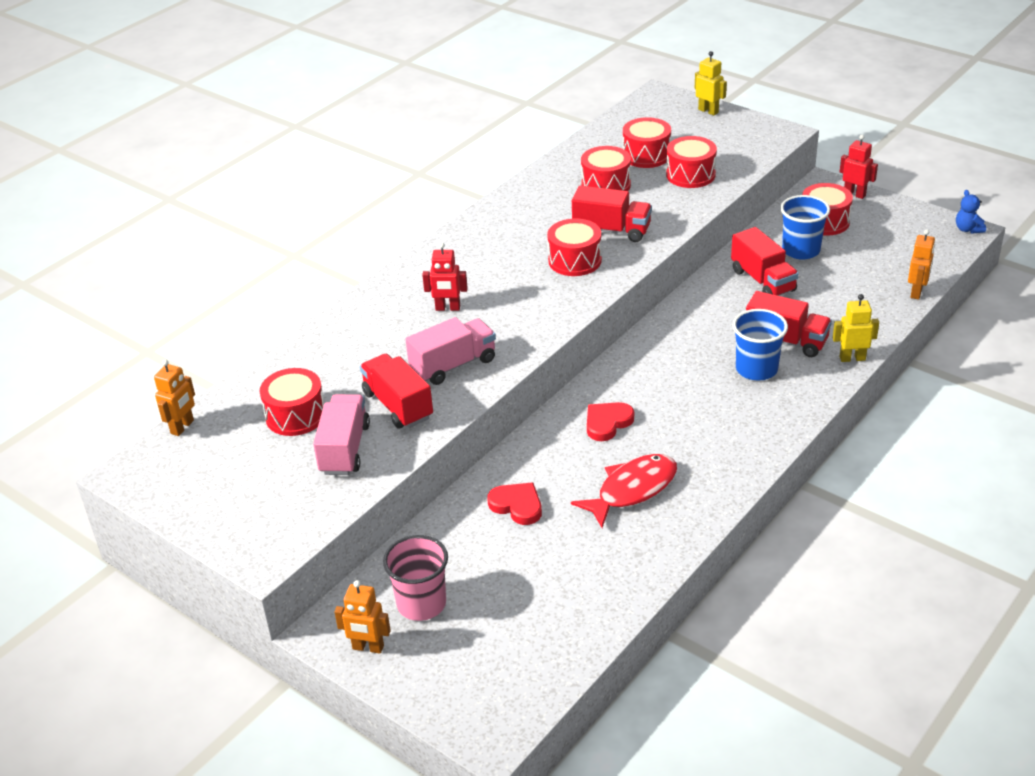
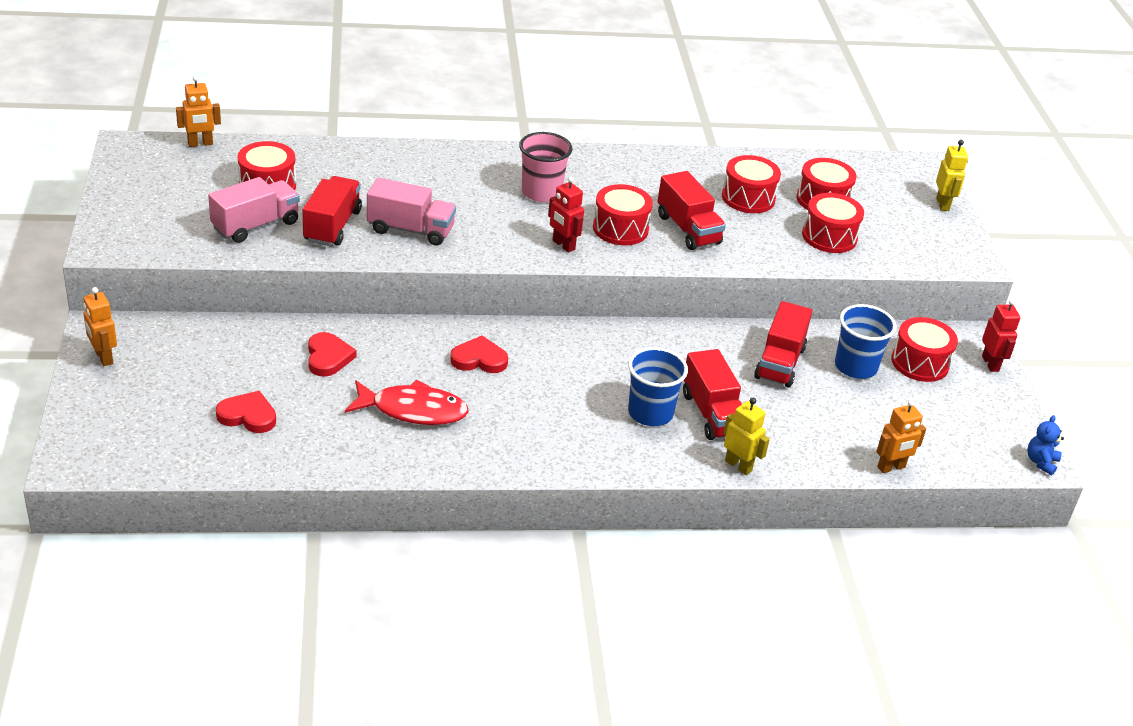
camera: 40 degrees right, 0 degrees up
pink cup [383,535,448,621] -> pink cup moved to [519,132,572,202]
red robot [422,242,468,311] -> red robot moved to [548,176,584,252]
none -> red heart [216,391,276,433]

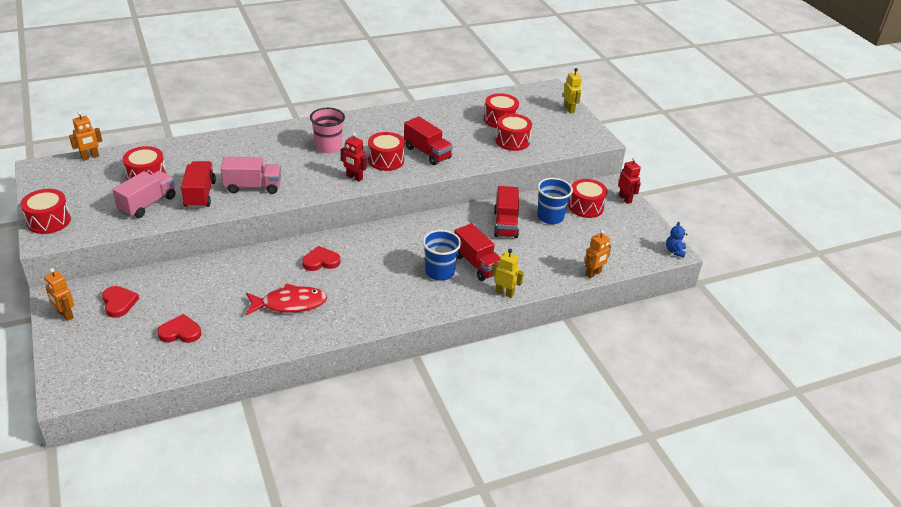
camera: 15 degrees left, 0 degrees up
red heart [308,332,356,377] -> red heart moved to [102,286,139,318]
red drum [722,155,781,213] -> red drum moved to [21,189,71,234]

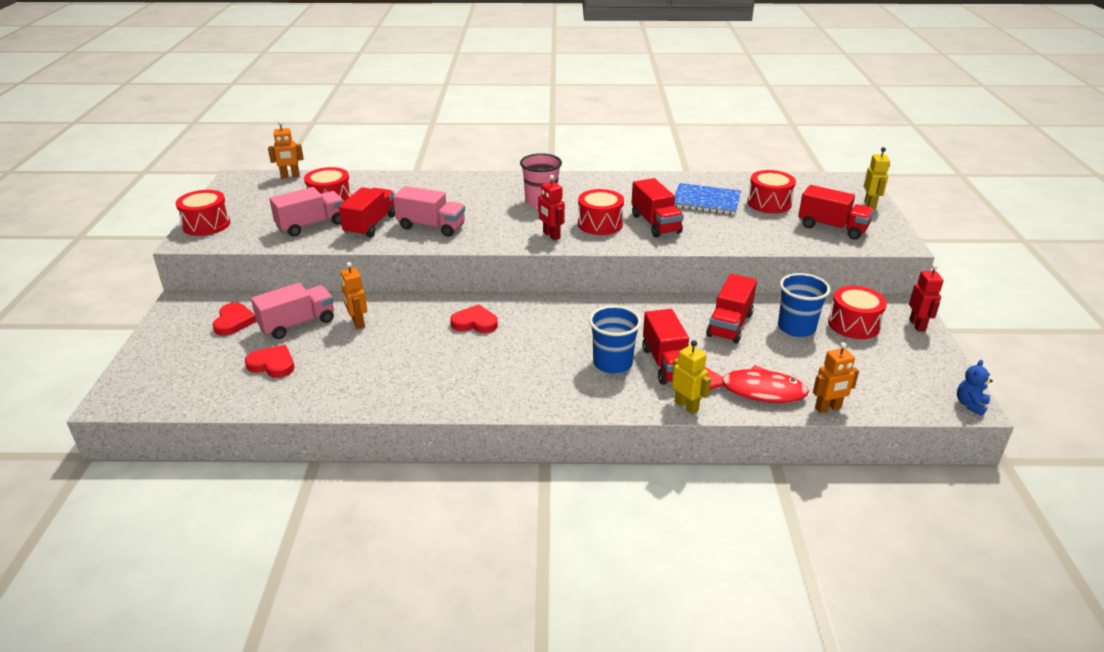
camera: 25 degrees right, 5 degrees down
orange robot [44,268,74,321] -> orange robot moved to [341,262,367,329]
red fish [246,283,327,315] -> red fish moved to [704,365,809,403]
red drum [495,114,532,151] -> none
none -> pink truck [251,283,334,339]
none -> blue notebook [674,183,741,215]
none -> red truck [798,185,874,240]

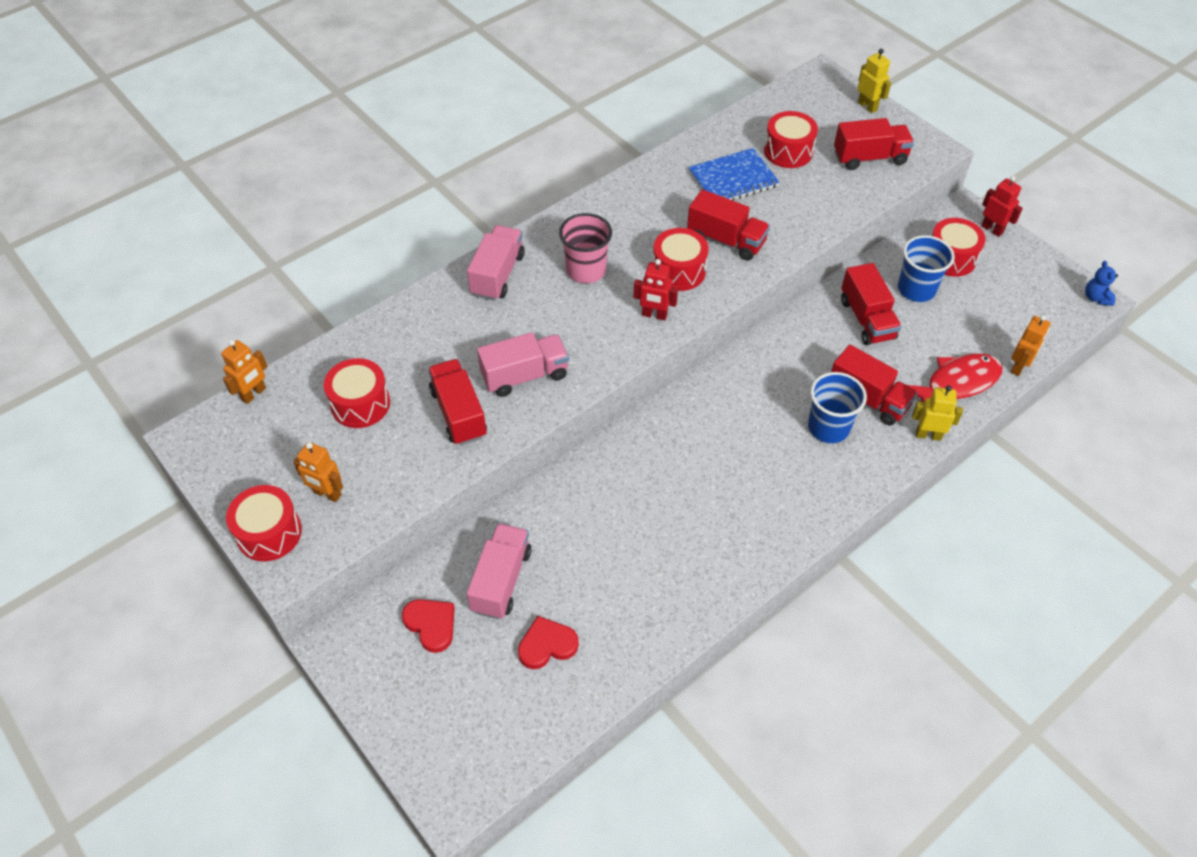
camera: 40 degrees left, 20 degrees up
pink truck [269,187,344,237] -> pink truck moved to [467,225,525,301]
orange robot [341,262,367,329] -> orange robot moved to [293,442,343,502]
red heart [450,305,498,333] -> none

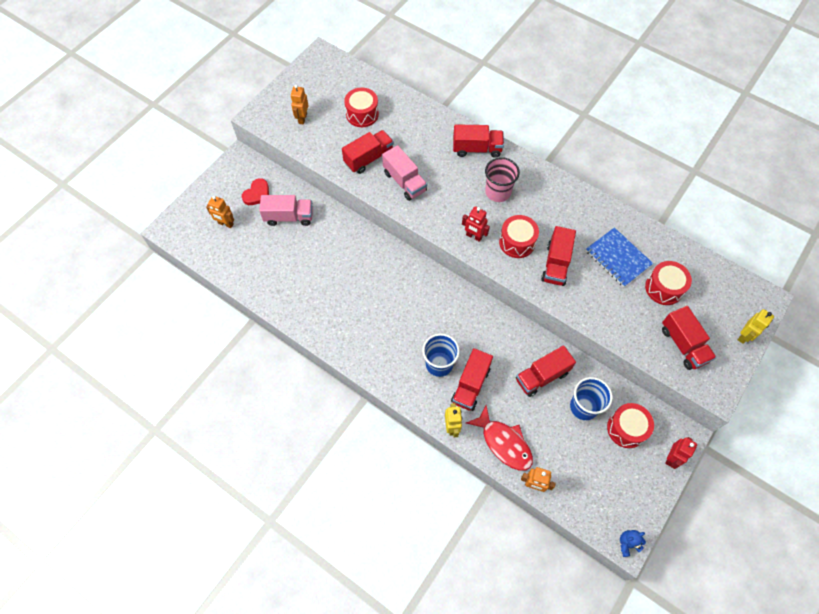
camera: 75 degrees right, 10 degrees up
orange robot [221,340,268,404] -> orange robot moved to [206,196,234,228]
red drum [226,485,302,561] -> none
pink truck [467,225,525,301] -> red truck [453,124,504,158]
red heart [518,616,579,669] -> none
red robot [633,259,678,320] -> red robot turned 60 degrees counterclockwise [462,206,490,242]

